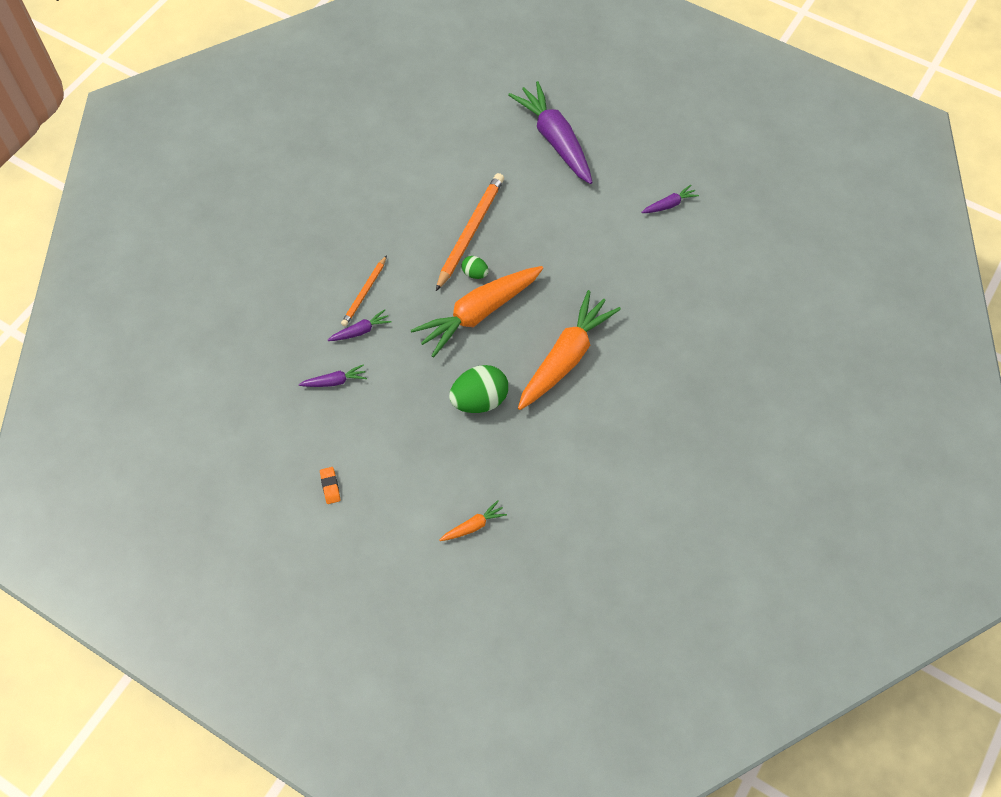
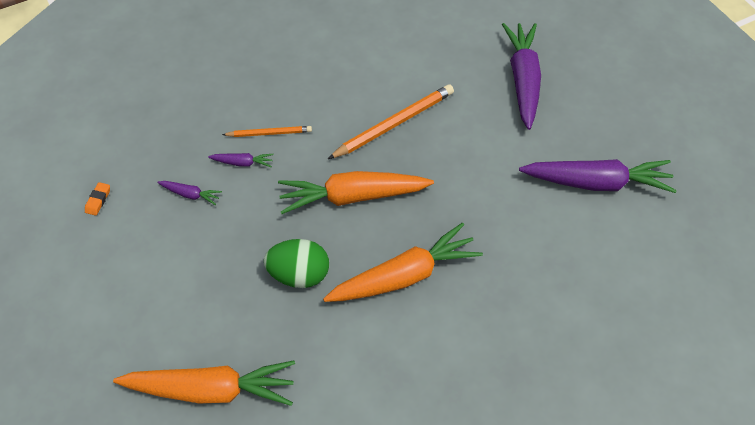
camera: 30 degrees right, 5 degrees down
orange eraser [320,467,341,504] -> orange eraser moved to [85,182,110,216]
orange pencil [341,255,387,326] -> orange pencil turned 150 degrees counterclockwise [222,126,312,137]
orange carrot [439,500,507,541] -> orange carrot [113,360,295,406], size x2.29
green egg [461,256,489,279] -> none
purple carrot [641,185,699,213] -> purple carrot [519,159,677,193], size x2.29

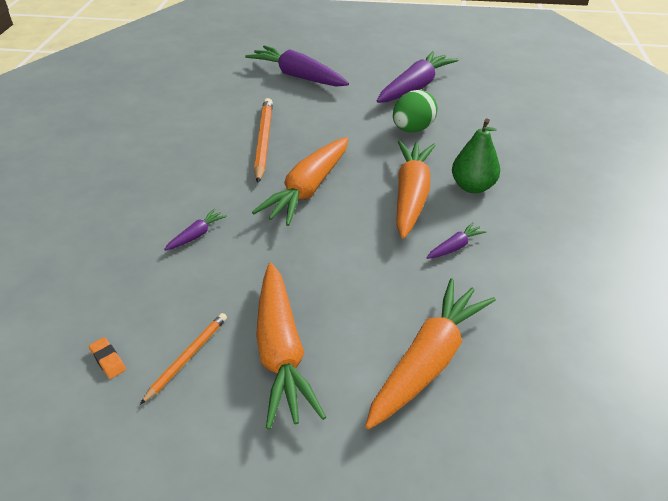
camera: 55 degrees left, 15 degrees down
purple carrot [157,181,222,205] -> purple carrot moved to [426,222,487,259]
orange pencil [222,126,312,137] -> orange pencil moved to [140,313,227,405]
green egg [264,239,329,288] -> green egg moved to [393,90,437,132]
none -> orange carrot [256,263,326,430]
none -> green pear [452,118,500,193]

